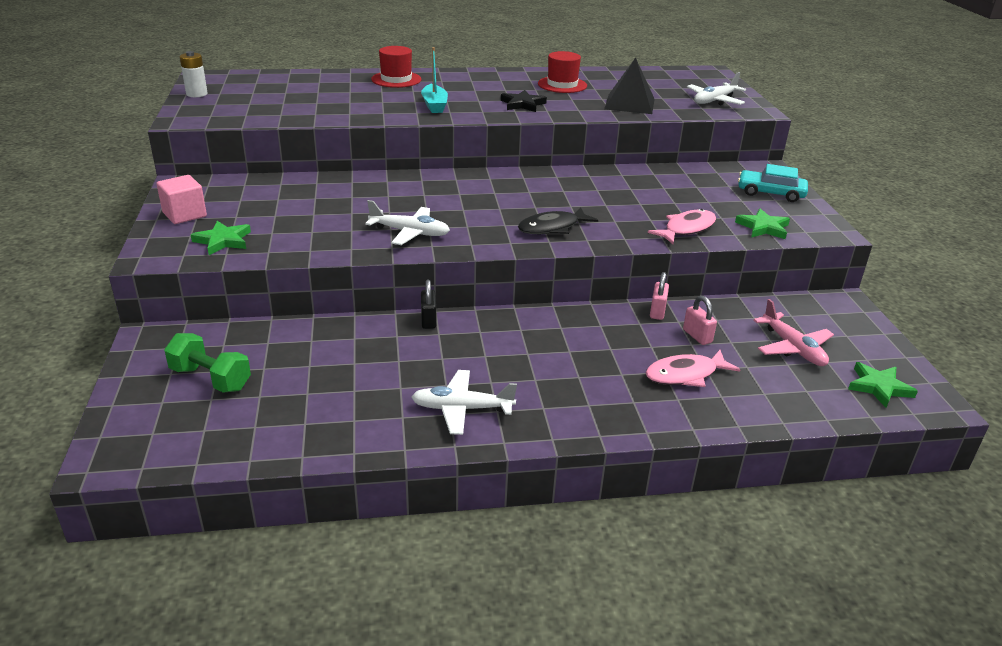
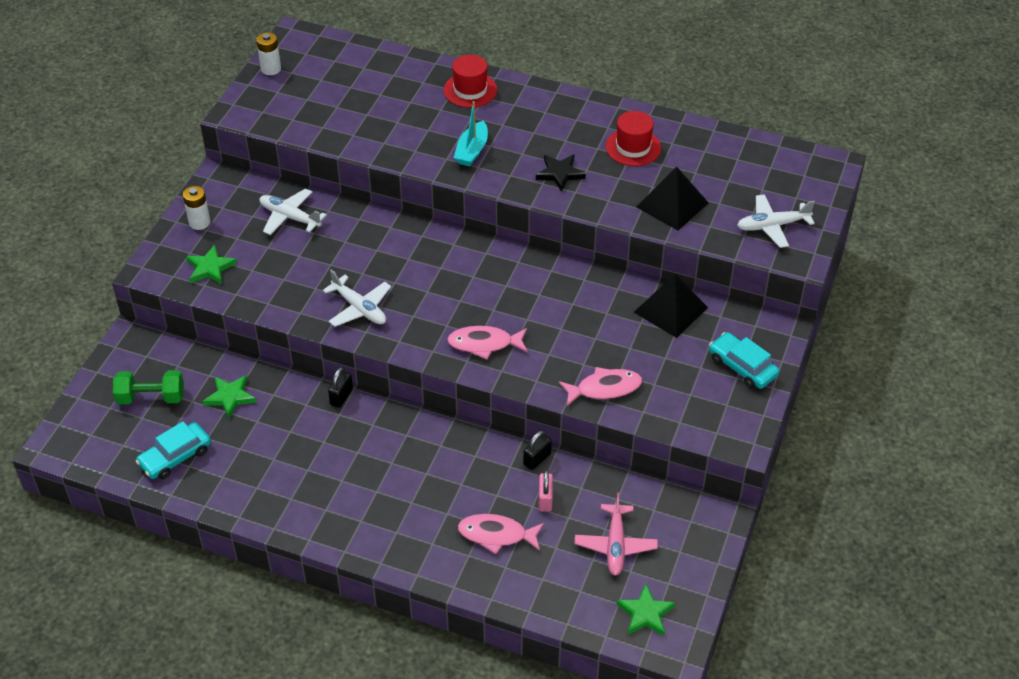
camera: 30 degrees right, 15 degrees up
pink cube [157,175,207,224] -> white battery [183,186,210,230]
green dumbbell [164,333,251,393] -> green dumbbell turned 60 degrees counterclockwise [113,370,184,404]
white plane [412,370,517,435] -> white plane moved to [259,188,327,235]
black fish [518,207,598,234] -> pink fish [447,326,528,359]
pink padlock [650,272,669,320] -> black padlock [523,430,552,470]
green star [735,209,790,239] -> green star moved to [203,375,256,418]
none -> turquoise car [136,421,211,479]
none -> black pyramid [634,274,708,338]

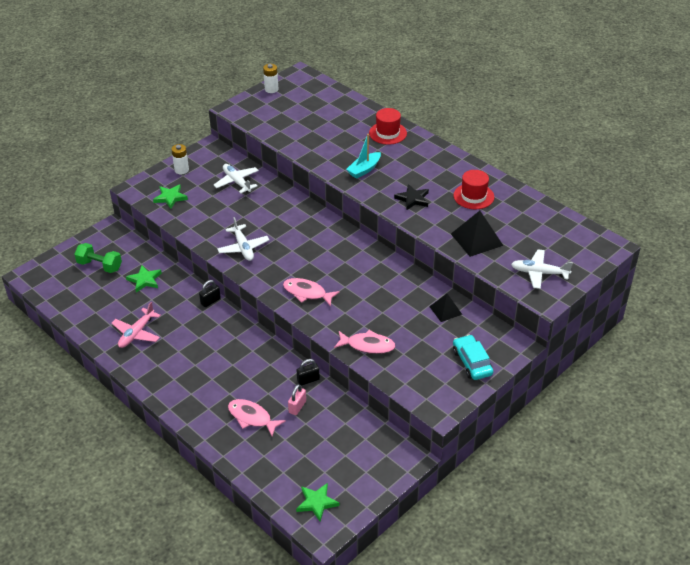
camera: 25 degrees right, 5 degrees down
turquoise car [136,421,211,479] -> none
pink plane [575,492,658,576] -> pink plane moved to [112,302,161,348]
black pyramid [634,274,708,338] -> black pyramid [429,294,462,322], size x0.62

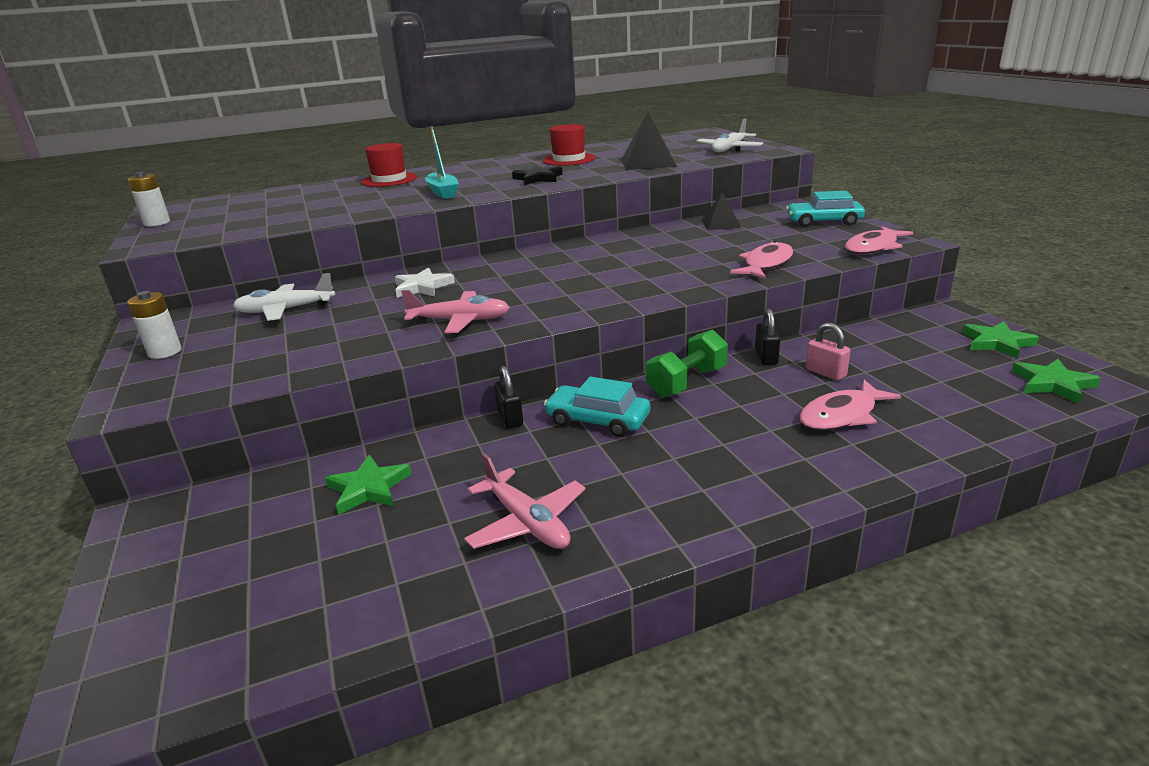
camera: 65 degrees left, 15 degrees down
green dumbbell [74,243,122,273] -> green dumbbell moved to [646,329,728,397]
green star [153,184,188,209] -> green star moved to [962,321,1039,359]
white plane [217,217,269,261] -> pink plane [401,290,510,333]
pink fish [283,278,340,306] -> pink fish moved to [845,226,913,255]
none -> white star [395,267,455,298]
none -> turquoise car [544,376,650,437]

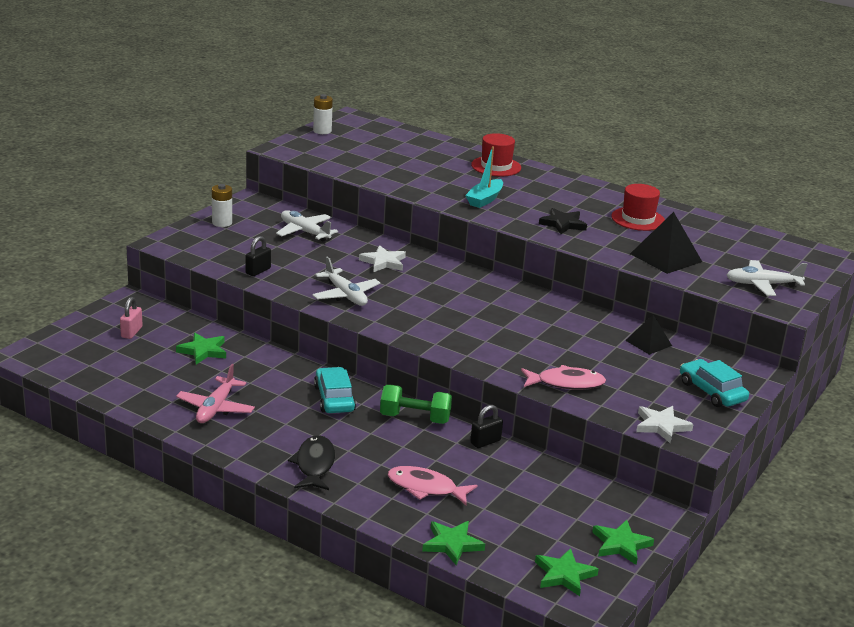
camera: 50 degrees right, 0 degrees up
pink plane [401,290,510,333] -> white plane [312,256,380,306]
black padlock [494,366,523,429] -> black padlock moved to [246,236,271,276]
pink padlock [806,323,850,380] -> pink padlock moved to [120,297,142,339]
pink fish [845,226,913,255] -> white star [636,406,694,443]
none -> black fish [288,435,335,490]
none -> green star [422,521,485,565]

